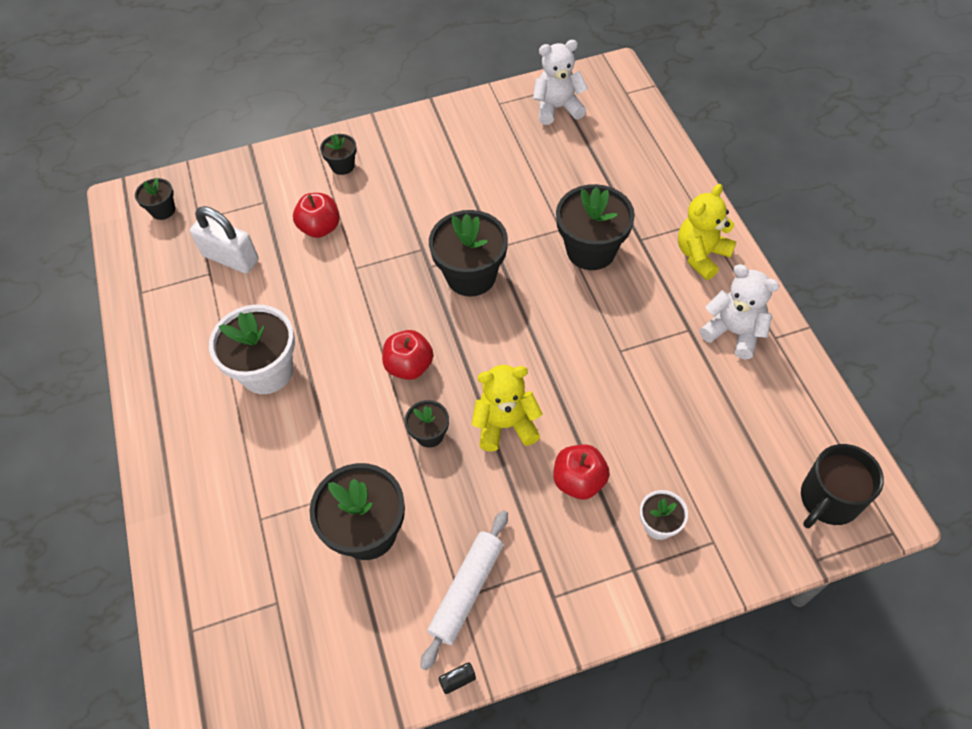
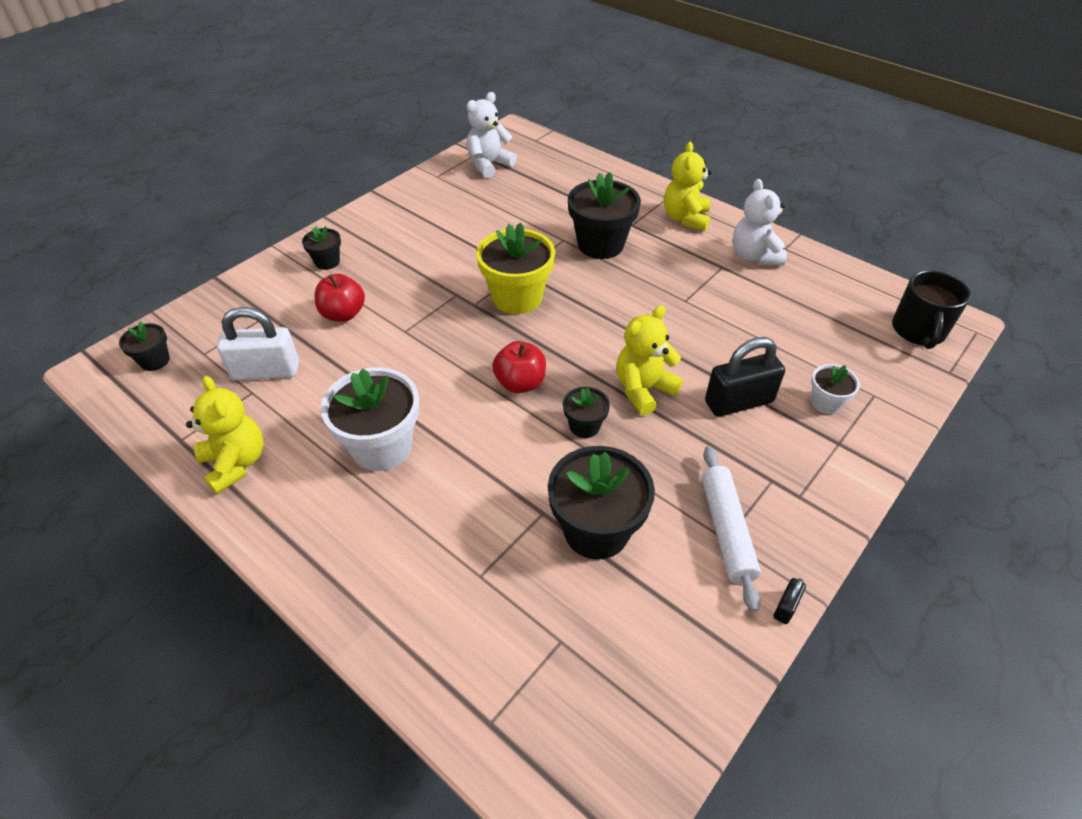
camera: 35 degrees left, 10 degrees down
black flower pot [429,210,508,296] -> yellow flower pot [476,223,555,314]
red apple [553,444,610,500] -> black padlock [705,337,785,417]
white teddy bear [700,264,779,359] -> white teddy bear turned 105 degrees counterclockwise [733,179,787,265]
none -> yellow teddy bear [186,376,264,494]

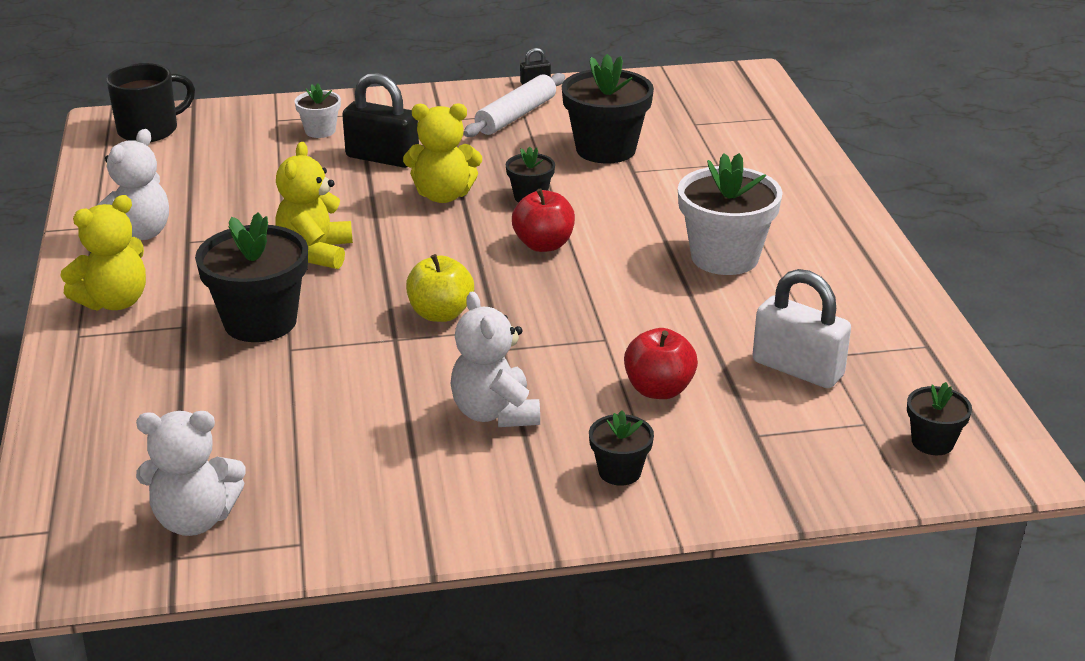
camera: 140 degrees left, 15 degrees down
yellow teddy bear [186,376,264,494] -> yellow teddy bear moved to [275,142,353,269]
yellow flower pot [476,223,555,314] -> yellow apple [406,254,474,322]
none -> white teddy bear [450,291,540,427]

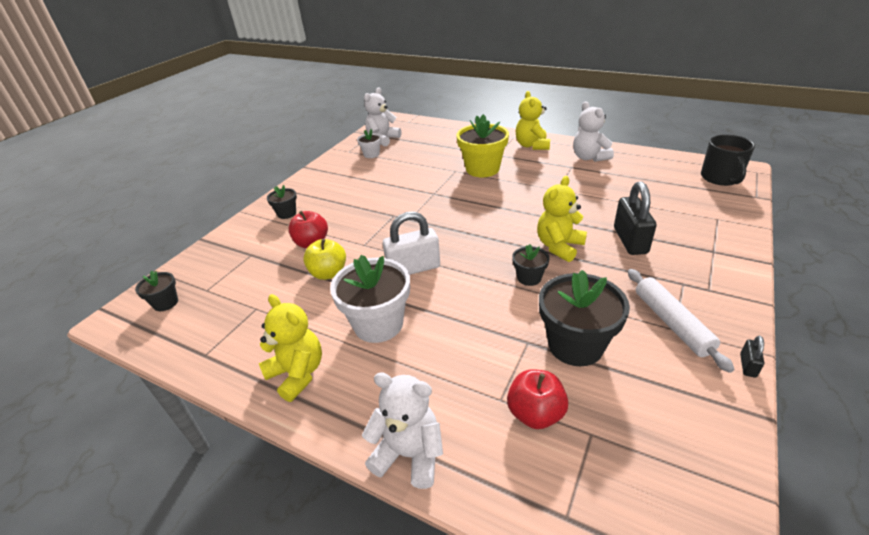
camera: 130 degrees right, 5 degrees up
black flower pot [195,212,308,342] -> yellow flower pot [456,114,509,177]
yellow teddy bear [275,142,353,269] -> yellow teddy bear moved to [259,294,322,402]
white flower pot [295,84,341,138] -> white flower pot moved to [357,129,381,158]
black padlock [342,73,419,168] -> black padlock turned 60 degrees counterclockwise [614,181,657,255]
yellow apple [406,254,474,322] -> yellow apple moved to [303,239,346,280]
white teddy bear [450,291,540,427] -> white teddy bear moved to [362,372,443,489]
red apple [512,188,575,252] -> red apple moved to [507,369,568,429]
white padlock [753,269,851,388] -> white padlock moved to [383,212,440,275]

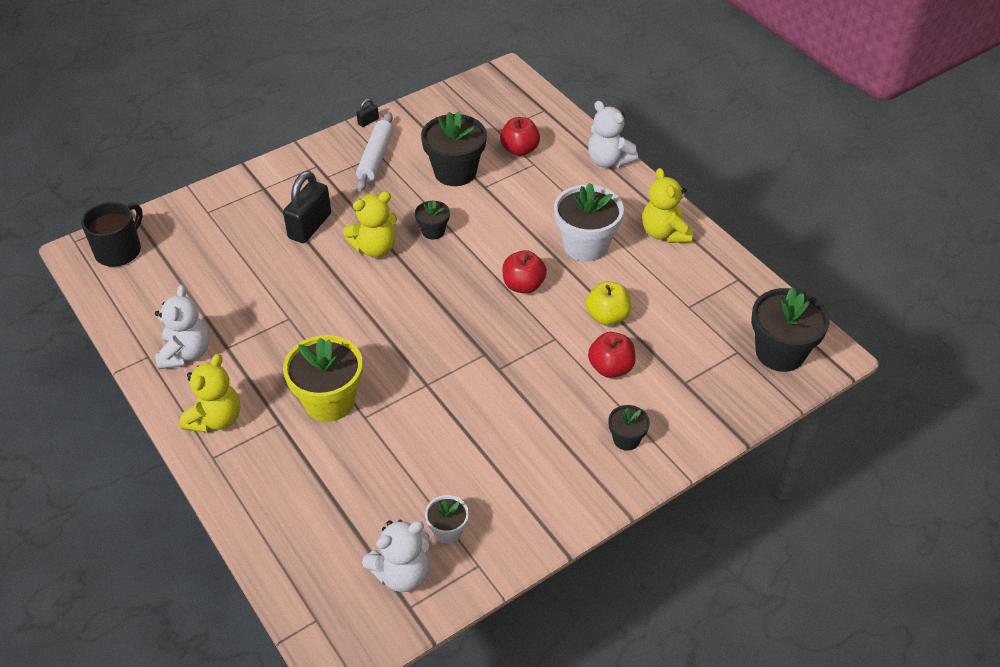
camera: 155 degrees left, 10 degrees up
black flower pot [135,271,178,311] -> black flower pot [751,287,830,372], size x1.94
white padlock [383,212,440,275] -> red apple [502,250,547,294]

